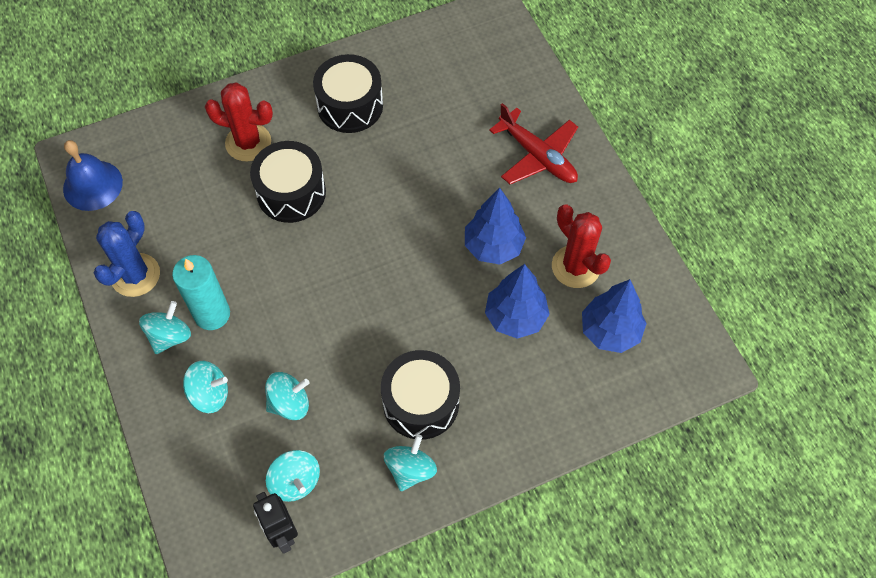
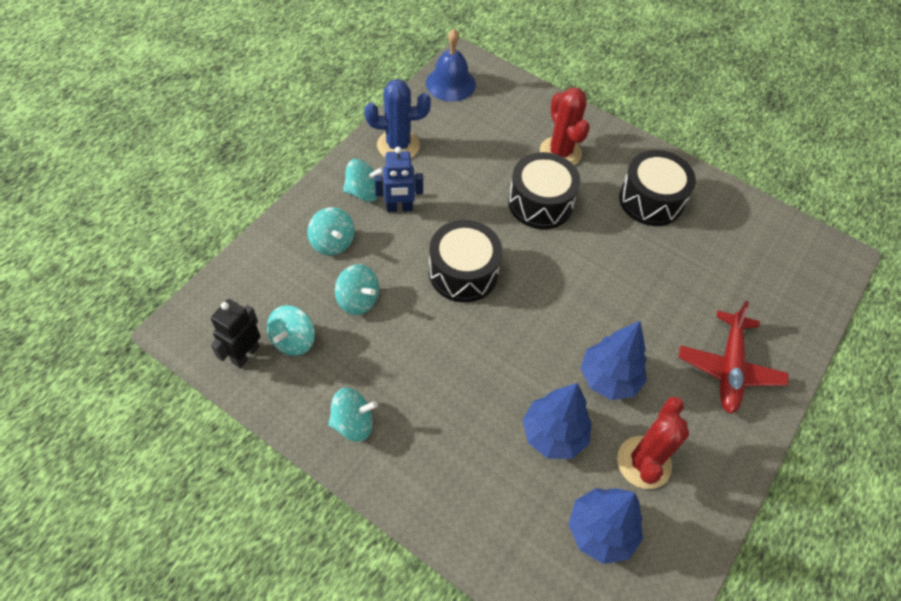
camera: 55 degrees right, 5 degrees down
turquoise candle [172,255,230,330] -> blue robot [375,147,423,212]
black drum [381,350,460,440] -> black drum moved to [429,220,502,302]

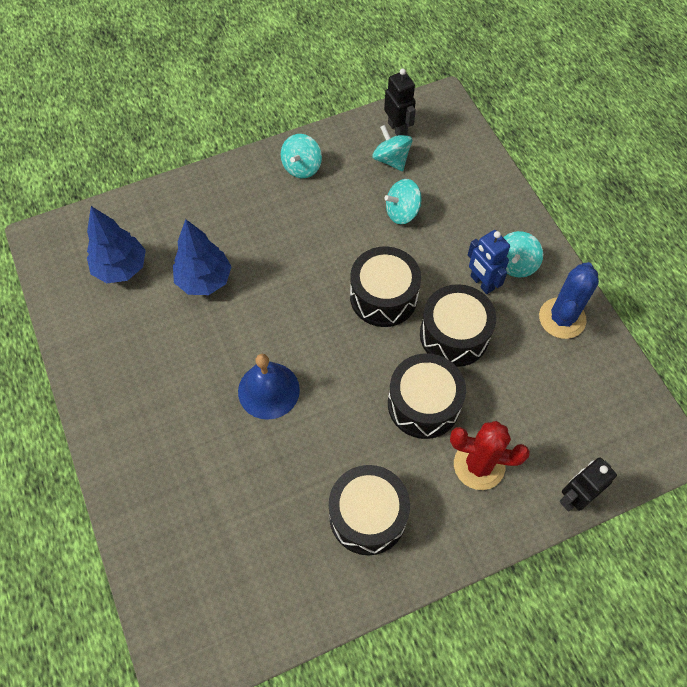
camera: 125 degrees right, 5 degrees up
turquoise spinning top [307,207,355,255] -> none
blue robot [375,147,423,212] -> blue robot turned 60 degrees counterclockwise [468,230,510,294]
blue bell [426,29,476,102] -> blue bell moved to [238,354,300,420]
blue tree [581,321,647,400] -> none
red cactus [617,396,689,489] -> none
red plane [679,301,789,414] -> none
none -> black drum [420,284,496,367]
none -> black robot [560,458,617,512]

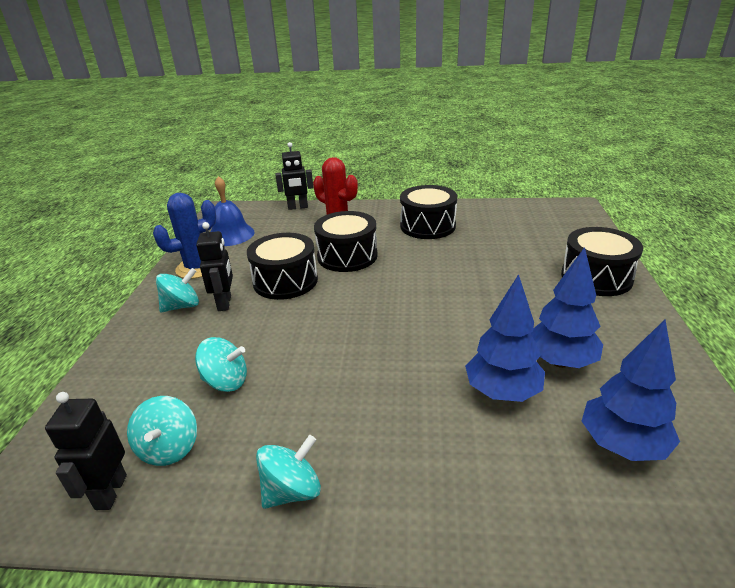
camera: 150 degrees left, 30 degrees down
blue bell [238,354,300,420] -> blue bell moved to [210,176,255,246]
black drum [350,246,421,327] -> black drum moved to [561,227,643,296]
blue robot [468,230,510,294] -> black robot [196,222,233,311]
none -> blue tree [531,247,603,368]

